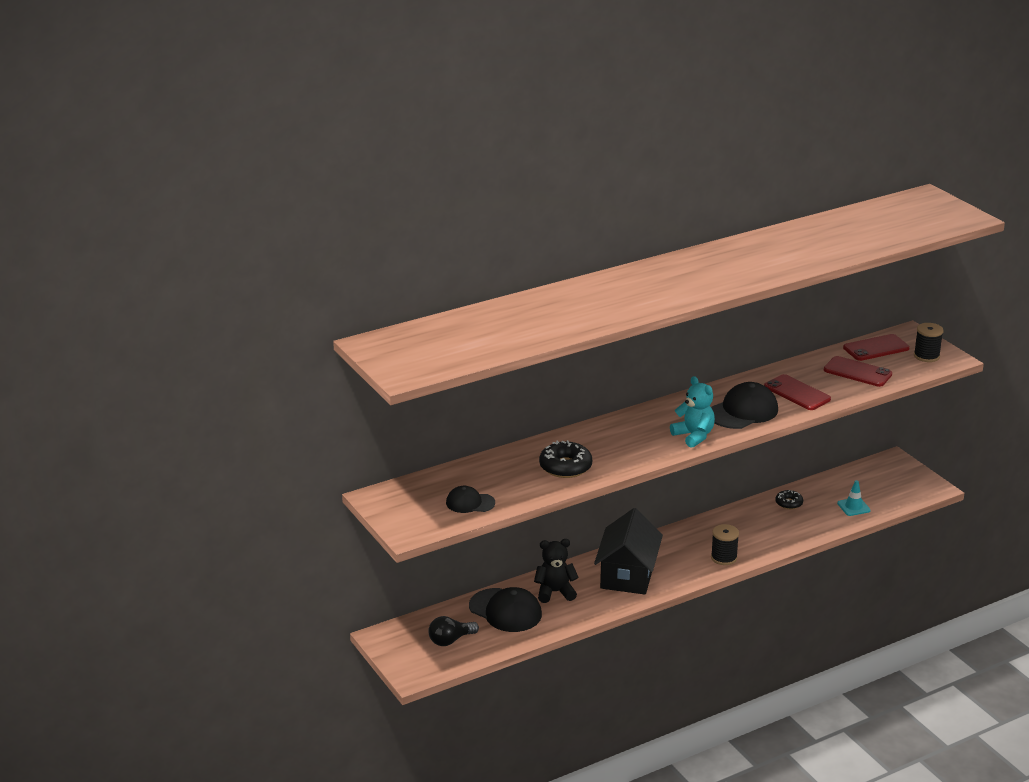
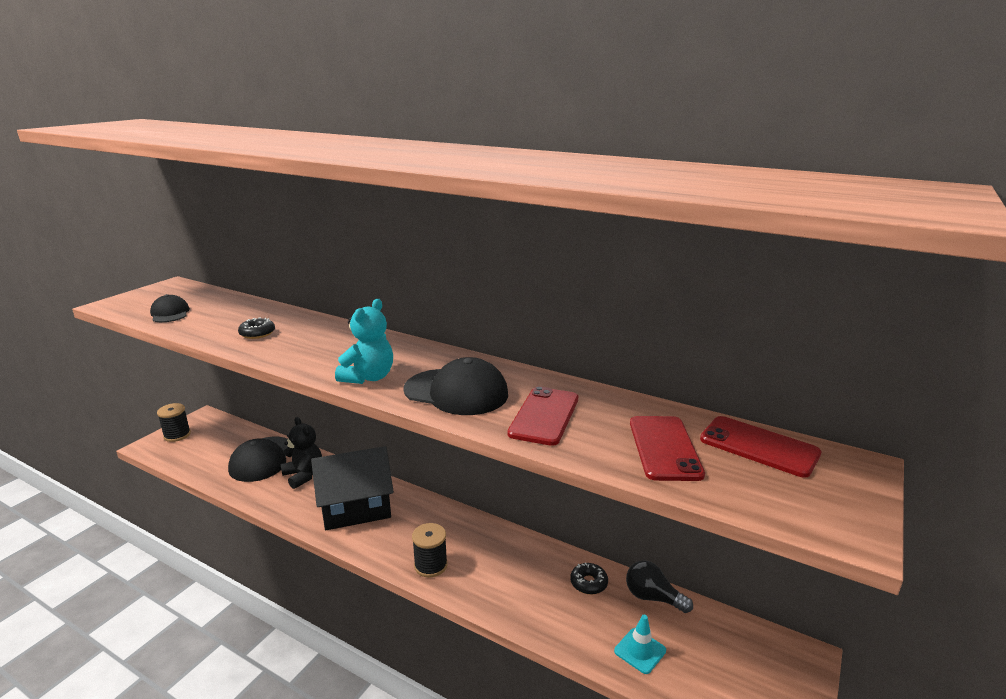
camera: 60 degrees right, 5 degrees down
black light bulb [428,616,479,646] -> black light bulb moved to [626,560,693,613]
black donut [539,440,592,478] -> black donut [238,318,275,339], size x0.59
black spool [914,323,944,362] -> black spool moved to [157,403,191,442]

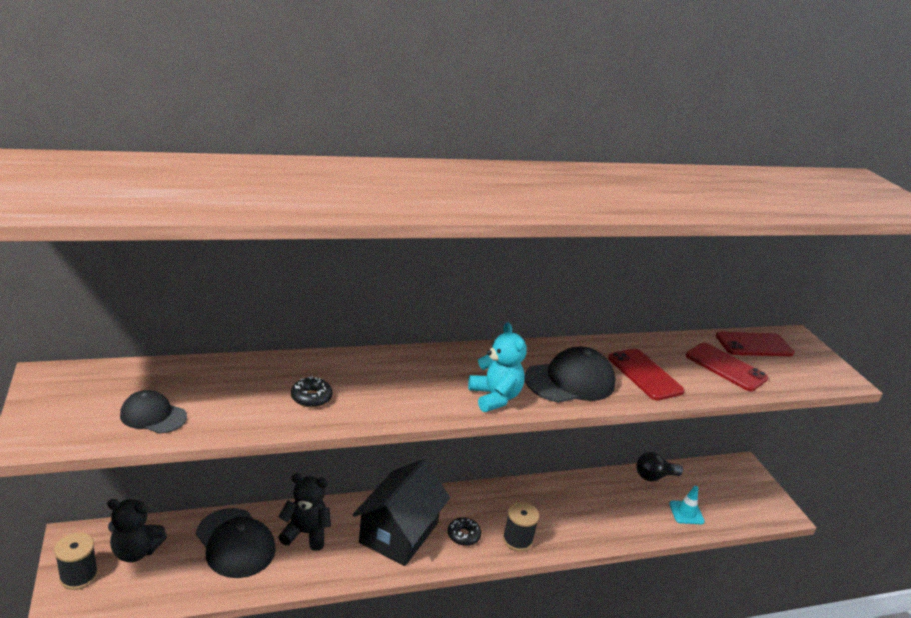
camera: 50 degrees left, 5 degrees up
black donut [570,562,608,595] -> black donut moved to [448,518,481,546]
none -> black teddy bear [107,499,167,562]

